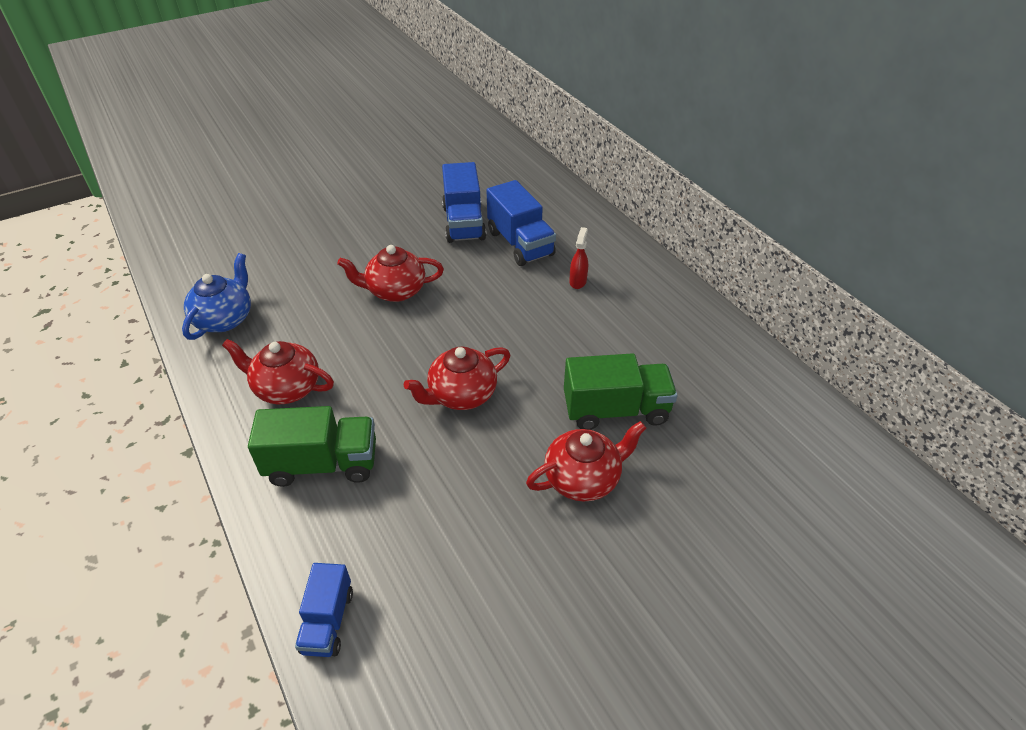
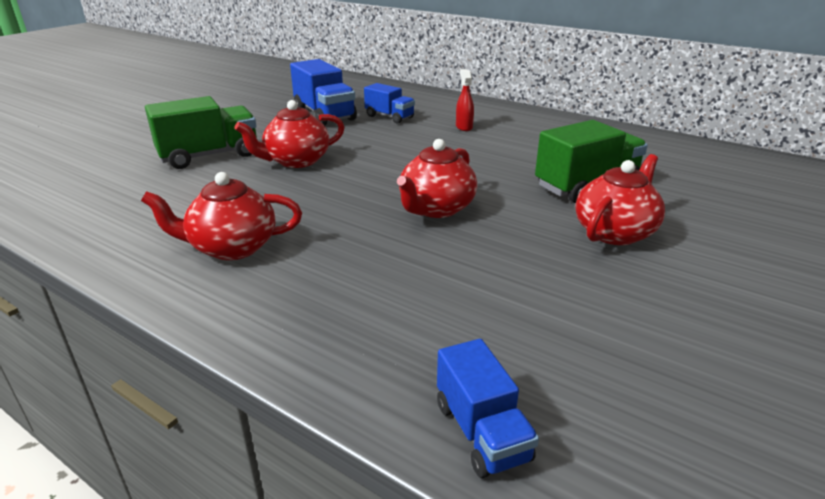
camera: 25 degrees left, 15 degrees down
blue teapot [182,253,251,340] -> none
green truck [248,406,376,487] -> green truck moved to [145,96,257,169]
blue truck [487,180,556,266] -> blue truck [364,83,415,123], size x0.62

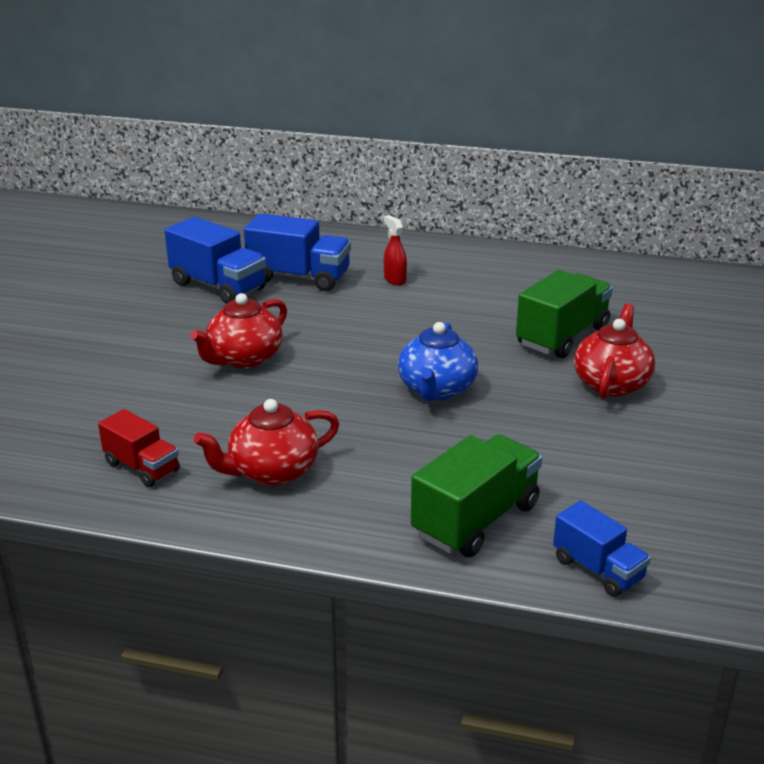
camera: 20 degrees left, 0 degrees up
green truck [145,96,257,169] -> green truck moved to [411,434,542,557]
blue truck [364,83,415,123] -> blue truck [244,213,351,291], size x1.63
red teapot [397,139,477,218] -> blue teapot [398,322,478,401]
none -> red truck [98,409,180,487]

